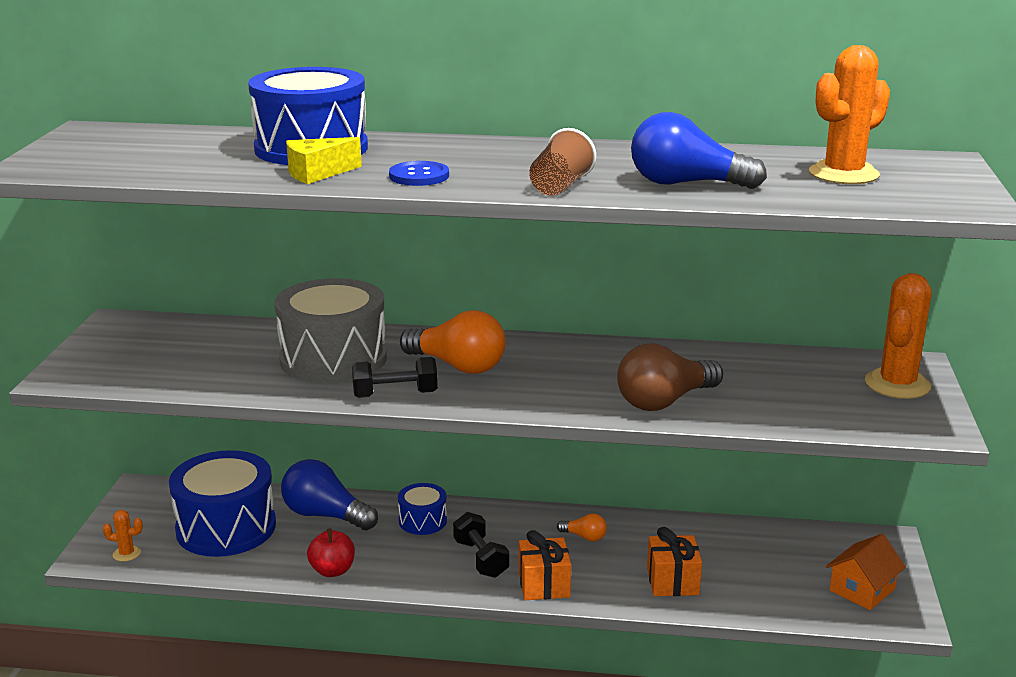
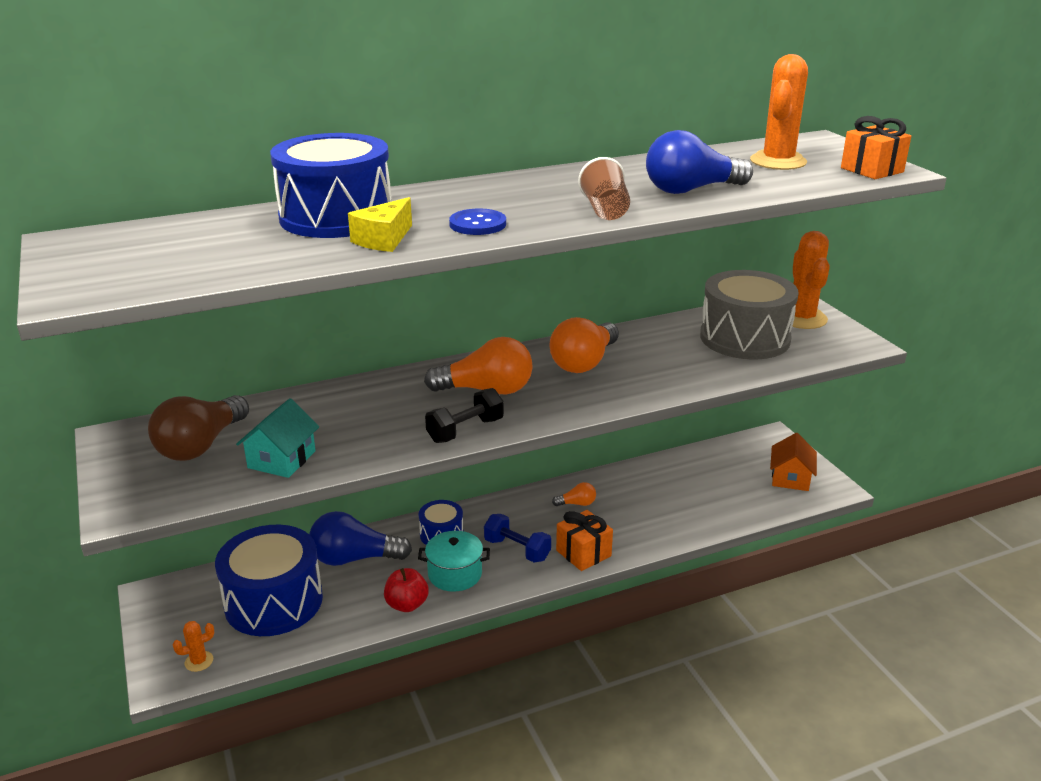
camera: 30 degrees left, 5 degrees up
grey drum [275,278,387,384] -> grey drum moved to [700,270,798,359]
black dumbbell [453,512,509,578] -> blue dumbbell [484,514,551,563]
brown light bulb [617,344,723,411] -> brown light bulb moved to [148,395,249,461]
orange gift [647,527,702,596] -> orange gift moved to [841,116,911,179]
none -> turquoise house [236,398,319,478]
none -> turquoise pot [418,531,490,592]
none -> orange light bulb [550,317,619,373]

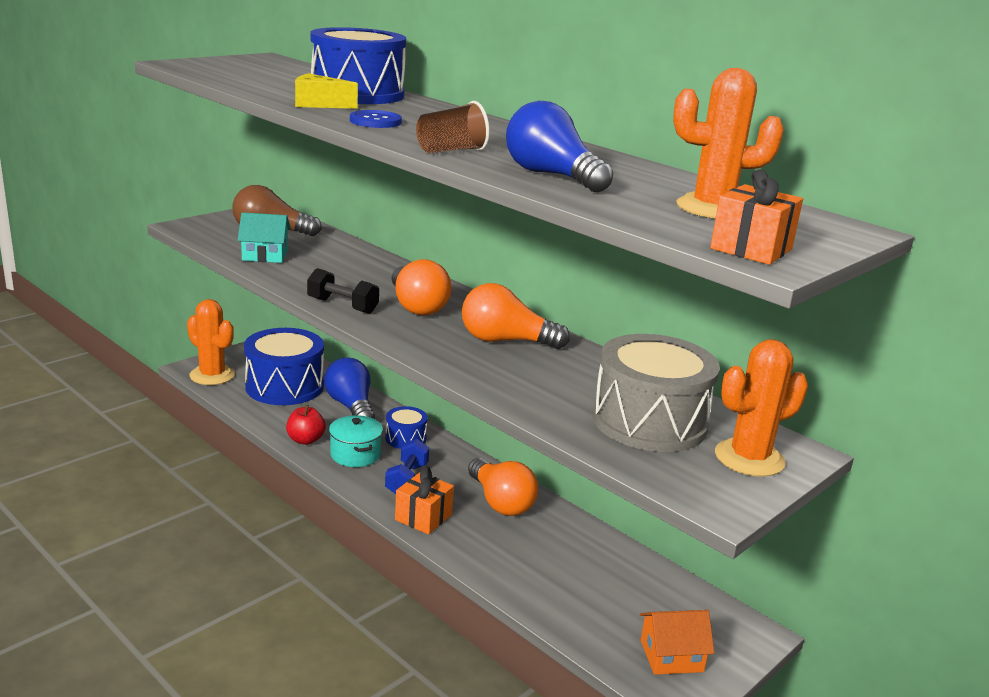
camera: 65 degrees right, 5 degrees down
orange cactus [173,621,214,672] -> orange cactus [187,299,235,385], size x2.15
orange light bulb [552,482,596,506] -> orange light bulb [468,458,538,516], size x2.11

